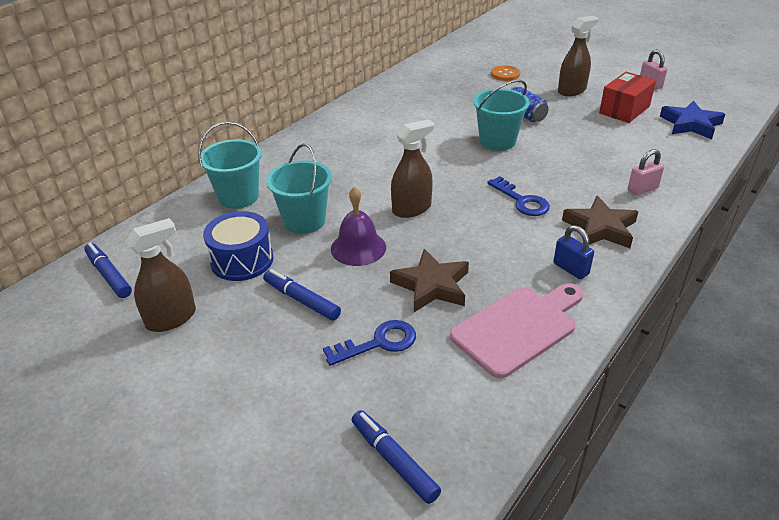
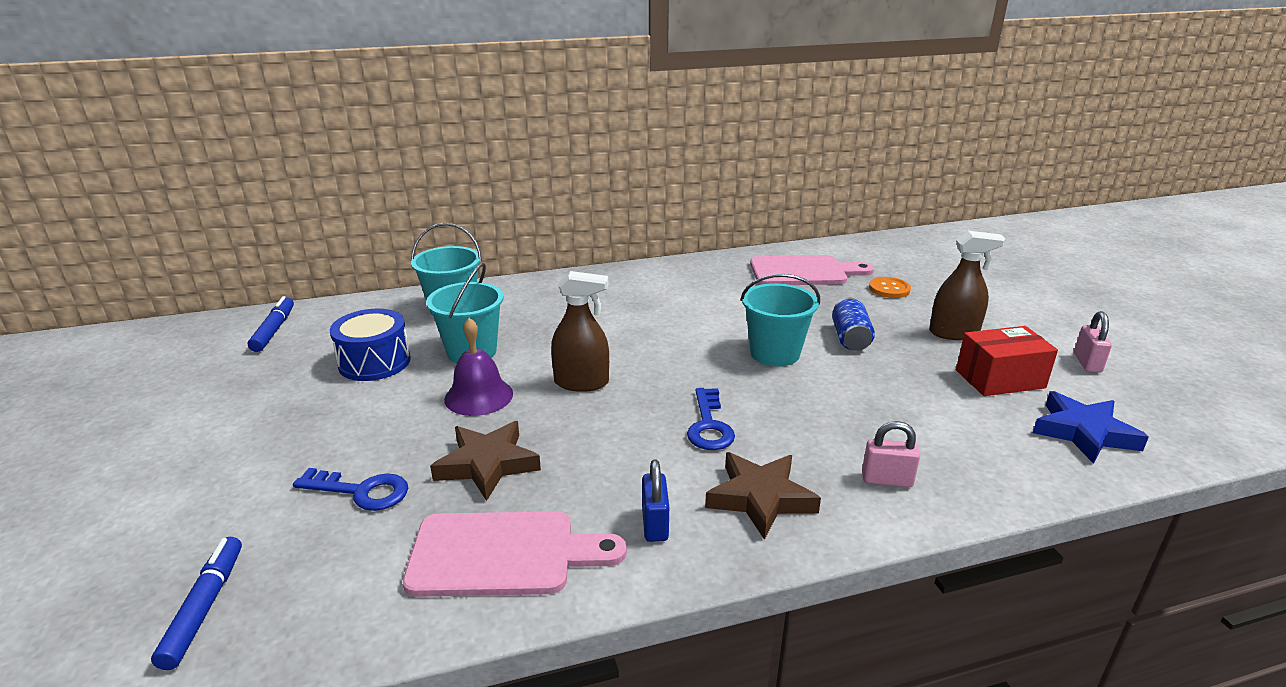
camera: 35 degrees right, 10 degrees down
brown spray bottle [126,218,196,332] -> none
blue marker [263,269,341,321] -> none
none -> pink cutting board [750,255,874,285]

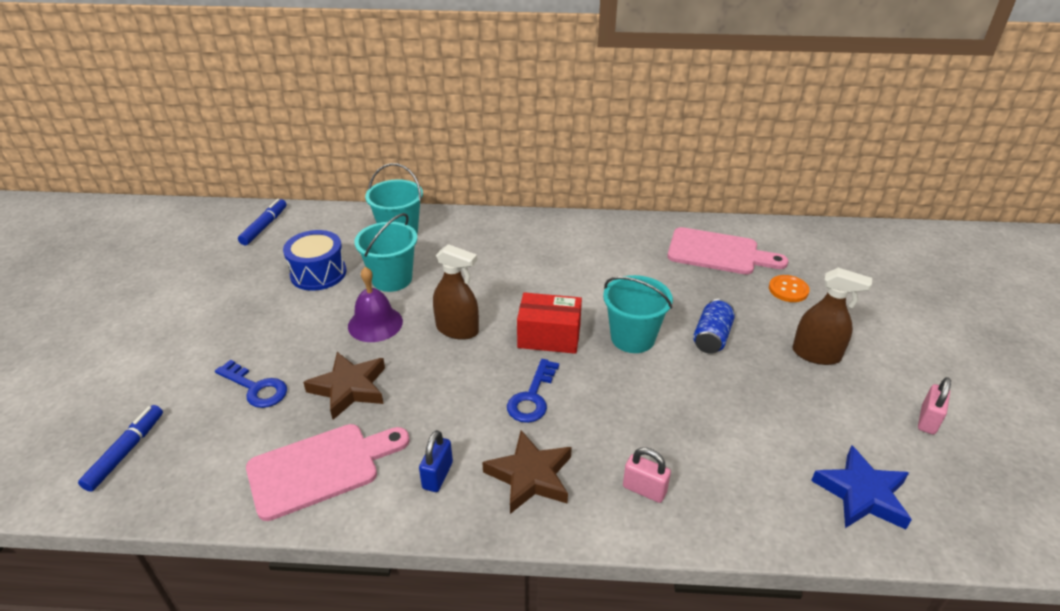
camera: 20 degrees right, 10 degrees up
pink cutting board [403,511,627,597] -> pink cutting board turned 45 degrees counterclockwise [246,424,410,521]
red box [956,326,1058,396] -> red box moved to [517,292,582,354]

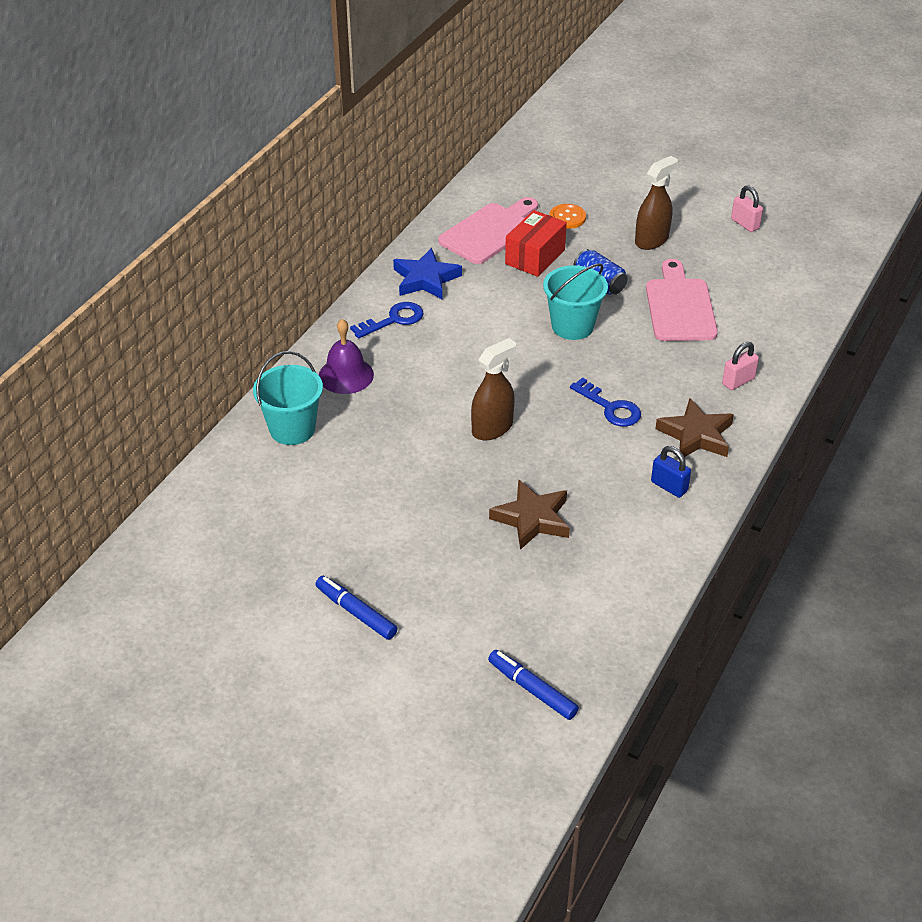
camera: 65 degrees left, 5 degrees up
blue key [215,360,287,408] -> blue key moved to [350,302,423,339]
blue marker [238,199,287,245] -> blue marker moved to [315,576,398,640]
pink cutting board [246,424,410,521] -> pink cutting board moved to [646,259,718,341]
blue drum [283,230,346,291] -> none
purple bell [348,267,403,342] -> purple bell moved to [319,319,374,394]
turquoise bucket [354,213,417,292] -> none
red box [517,292,582,354] -> red box moved to [505,210,567,277]
blue star [811,445,912,529] -> blue star moved to [393,248,462,300]

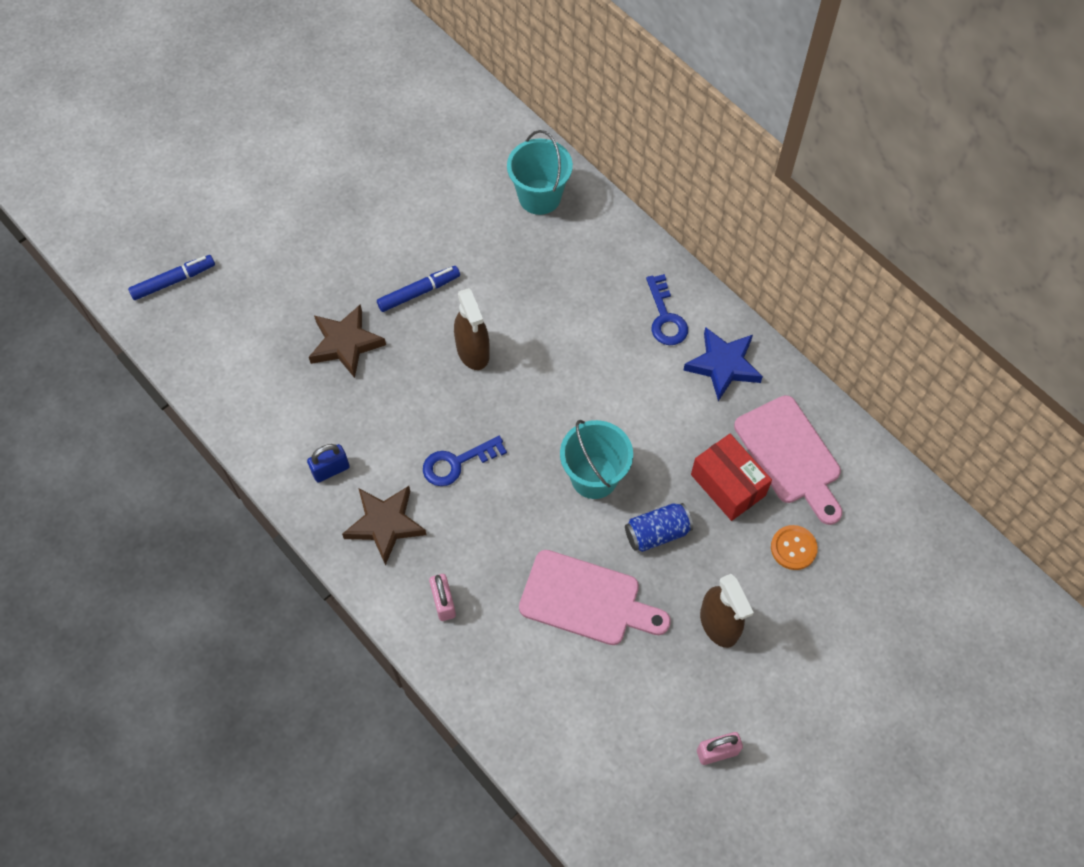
camera: 110 degrees right, 20 degrees up
blue marker [315,576,398,640] -> blue marker moved to [377,266,460,312]
purple bell [319,319,374,394] -> none

